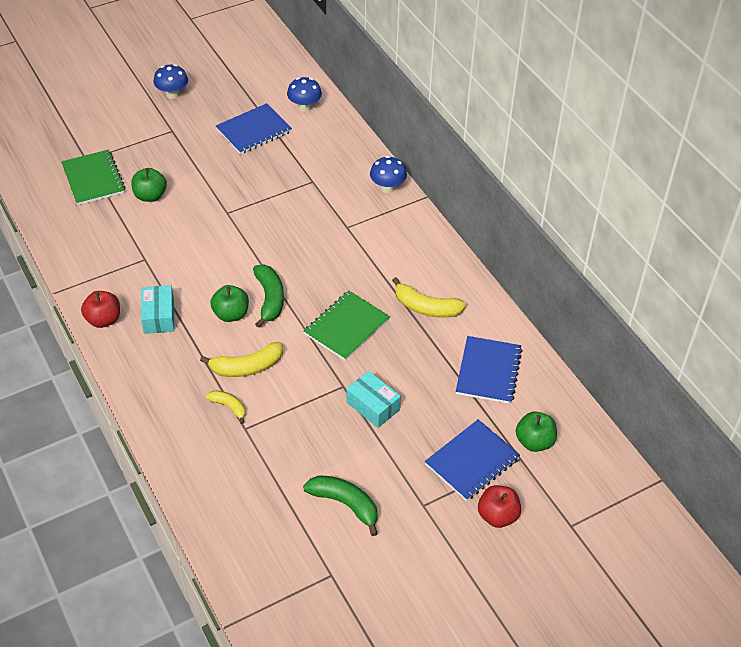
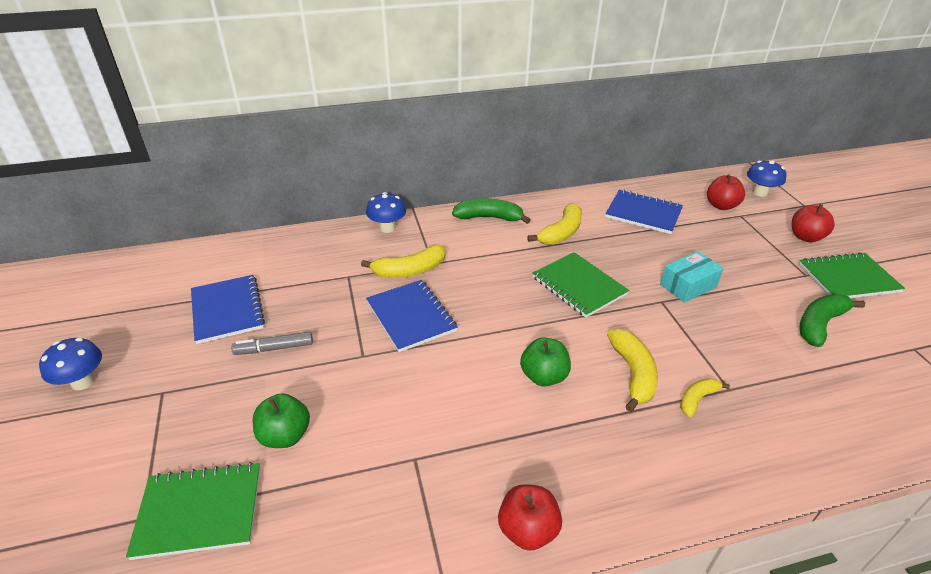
camera: 75 degrees left, 10 degrees down
turquoise box [141,285,174,334] -> none
green banana [253,265,284,328] -> green banana moved to [452,198,530,224]
blue mushroom [287,77,322,112] -> blue mushroom moved to [747,160,786,197]
blue notebook [425,419,520,501] -> blue notebook moved to [366,280,458,352]
green apple [516,411,557,452] -> red apple [707,174,745,210]
none -> grey marker [231,332,313,355]
none -> yellow banana [361,244,446,278]
none -> green notebook [799,252,905,298]

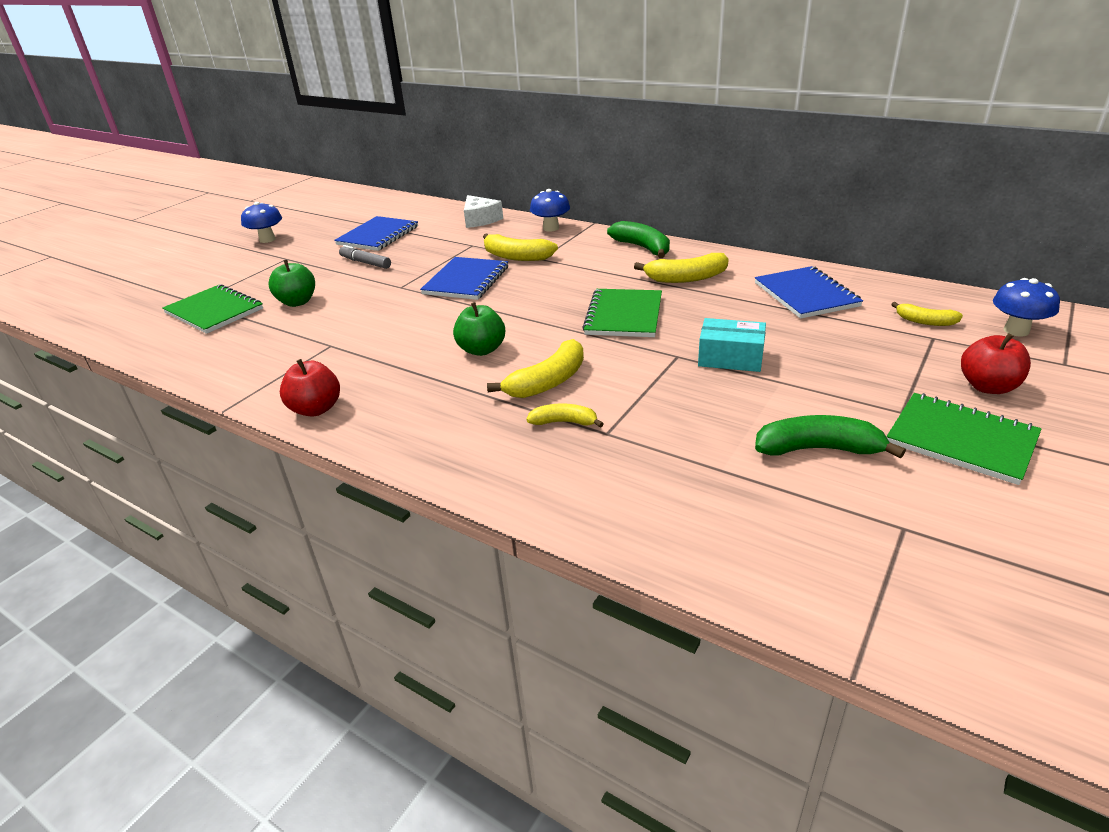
camera: 50 degrees right, 5 degrees down
red apple [707,174,745,210] -> yellow banana [891,302,963,326]
none -> white cheese [464,195,503,228]

